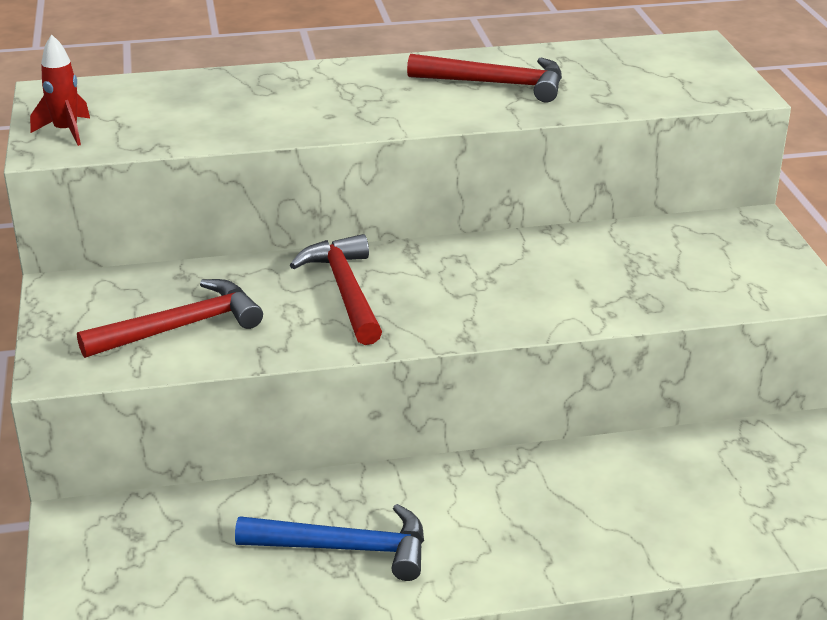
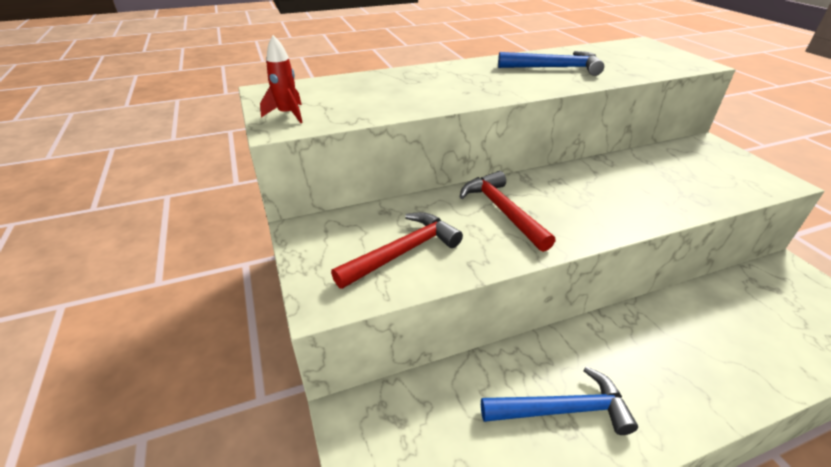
camera: 10 degrees left, 5 degrees up
red hammer [407,54,562,102] -> blue hammer [498,51,604,76]

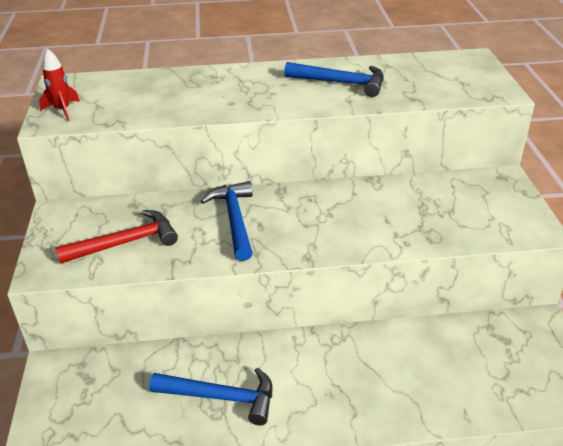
camera: 15 degrees right, 0 degrees up
red hammer [460,171,556,252] -> blue hammer [201,181,253,261]

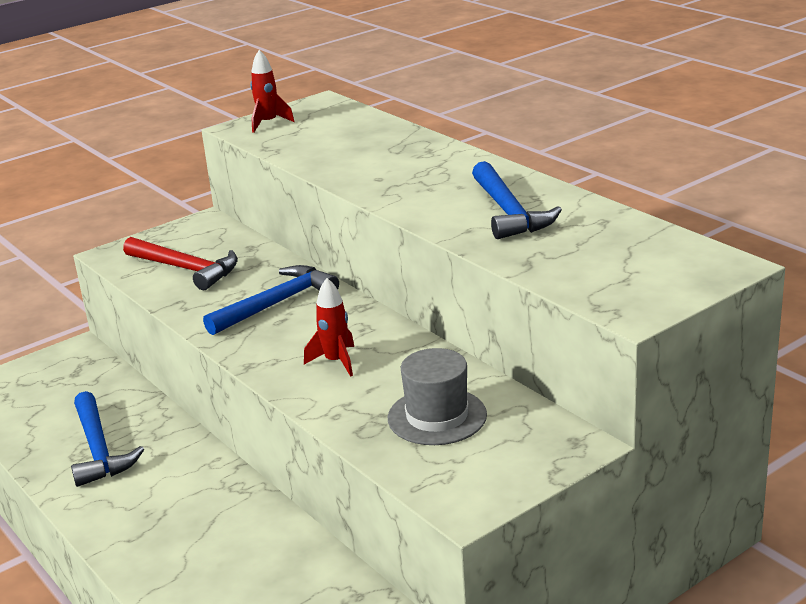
camera: 60 degrees right, 10 degrees down
none -> red rocket [304,278,354,377]
none -> grey hat [388,348,487,445]

